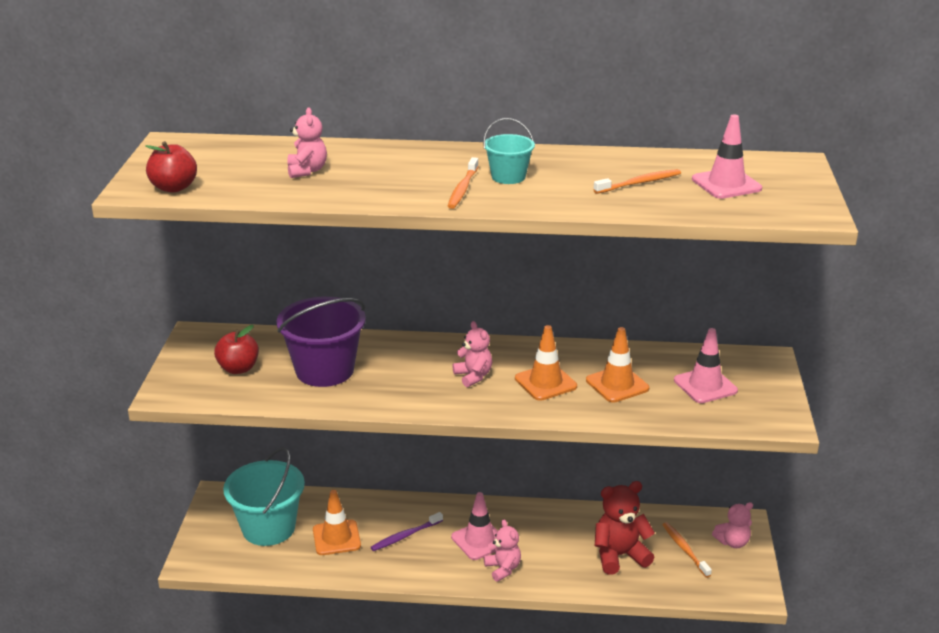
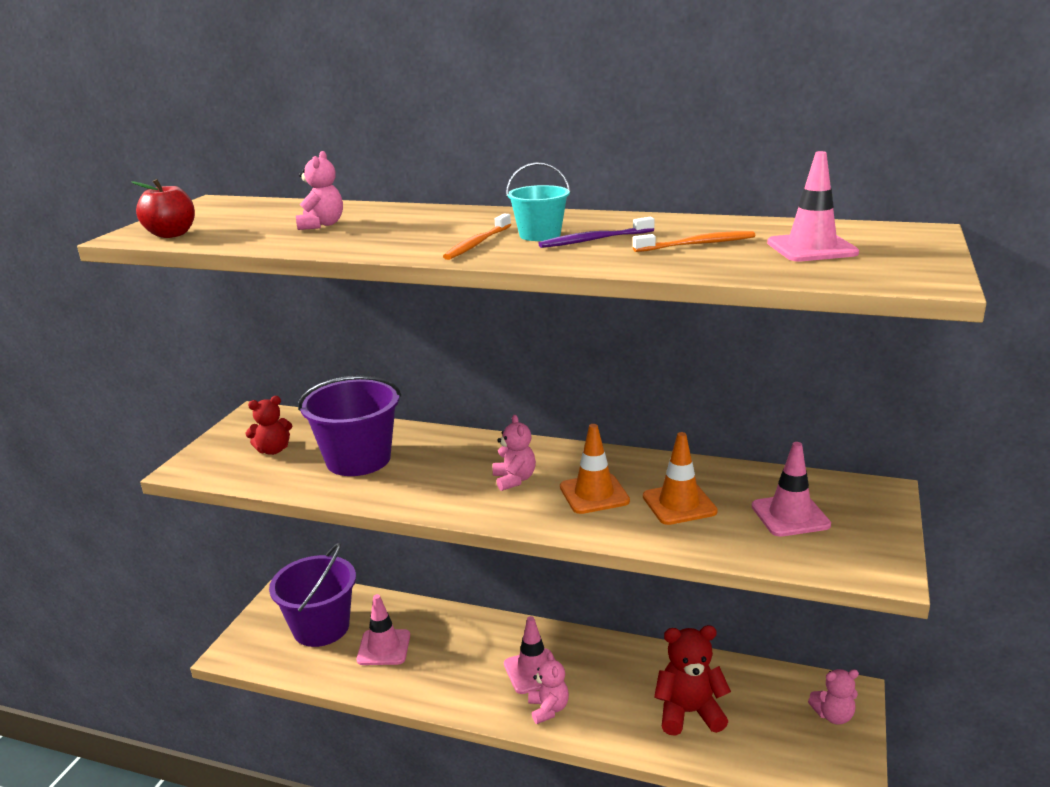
camera: 15 degrees right, 5 degrees down
red apple [214,325,259,374] -> red teddy bear [246,396,292,455]
turquoise bucket [223,447,305,546] -> purple bucket [269,543,356,647]
orange traffic cone [313,490,361,555] -> pink traffic cone [357,594,410,665]
purple toothbrush [371,512,443,551] -> purple toothbrush moved to [538,217,655,248]
orange toothbrush [662,522,712,578] -> none

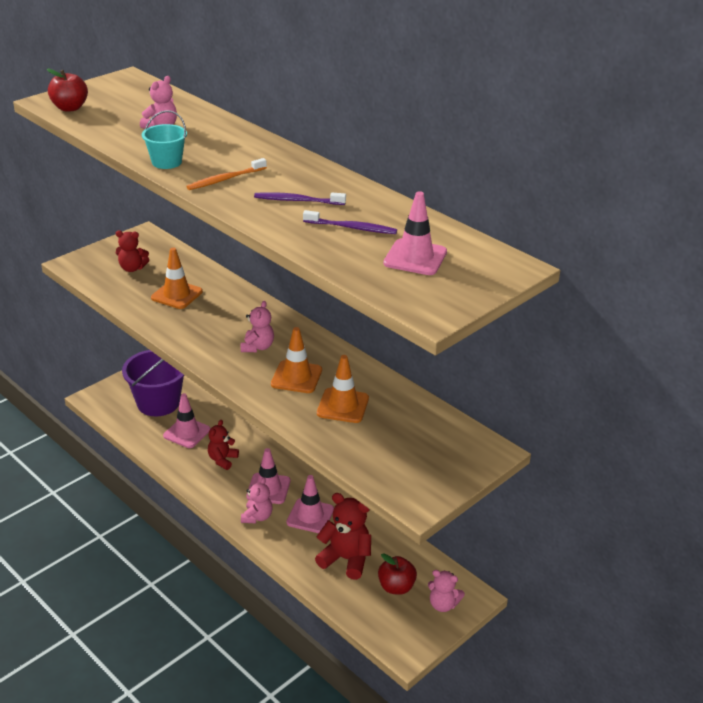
camera: 25 degrees right, 10 degrees up
purple bucket [298,376,401,476] -> orange traffic cone [151,248,203,309]
turquoise bucket [506,162,571,241] -> turquoise bucket moved to [142,110,187,169]
orange toothbrush [633,231,755,252] -> purple toothbrush [303,210,397,234]
pink traffic cone [752,442,831,537] -> pink traffic cone moved to [286,475,334,533]
none -> red teddy bear [208,420,239,470]
none -> red apple [378,553,417,595]

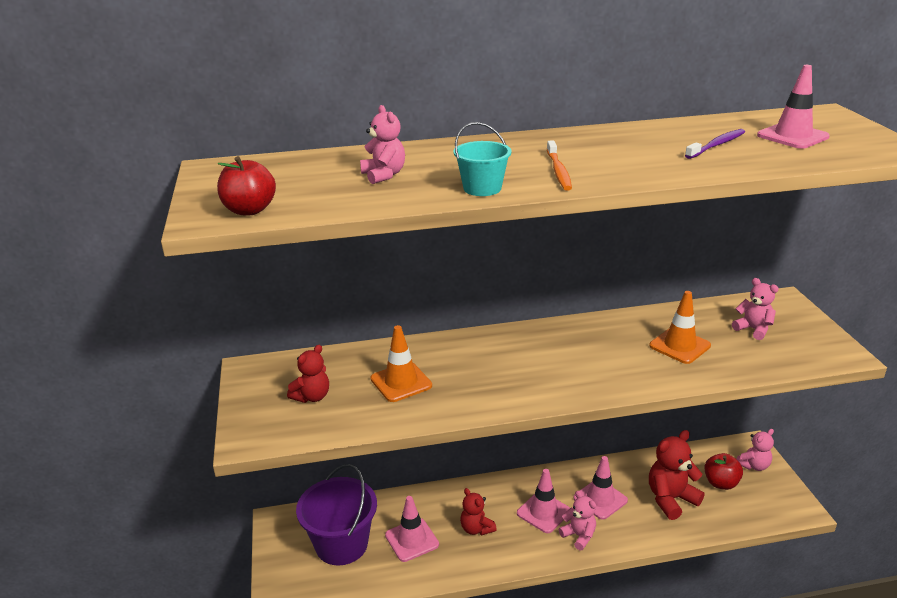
camera: 55 degrees left, 5 degrees down
pink teddy bear [241,301,274,352] -> pink teddy bear moved to [732,278,779,340]
purple toothbrush [254,192,346,205] -> none
orange traffic cone [271,327,322,393] -> none

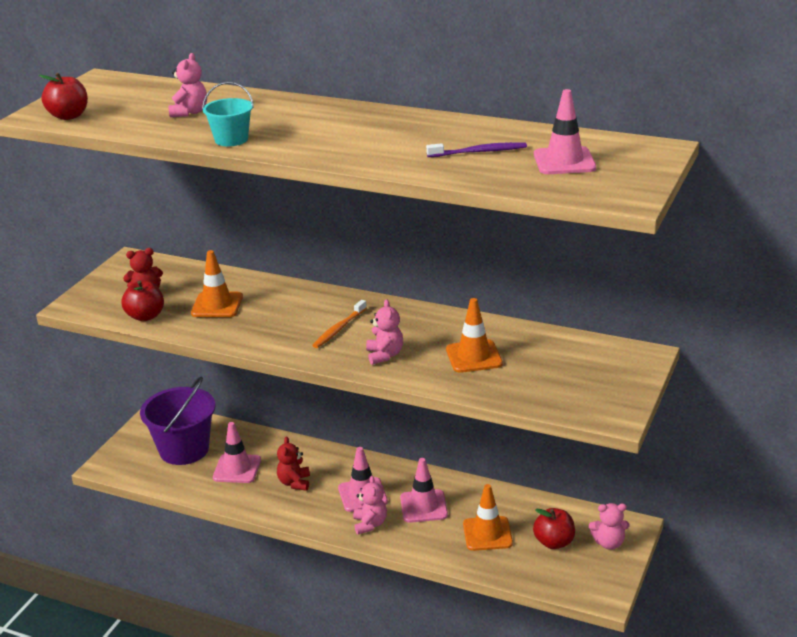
camera: 35 degrees right, 0 degrees up
orange toothbrush [547,140,572,191] -> orange toothbrush moved to [312,300,367,348]
red teddy bear [649,430,705,520] -> orange traffic cone [463,484,513,551]
pink teddy bear [732,278,779,340] -> pink teddy bear moved to [366,299,403,365]
none -> red apple [122,280,164,321]

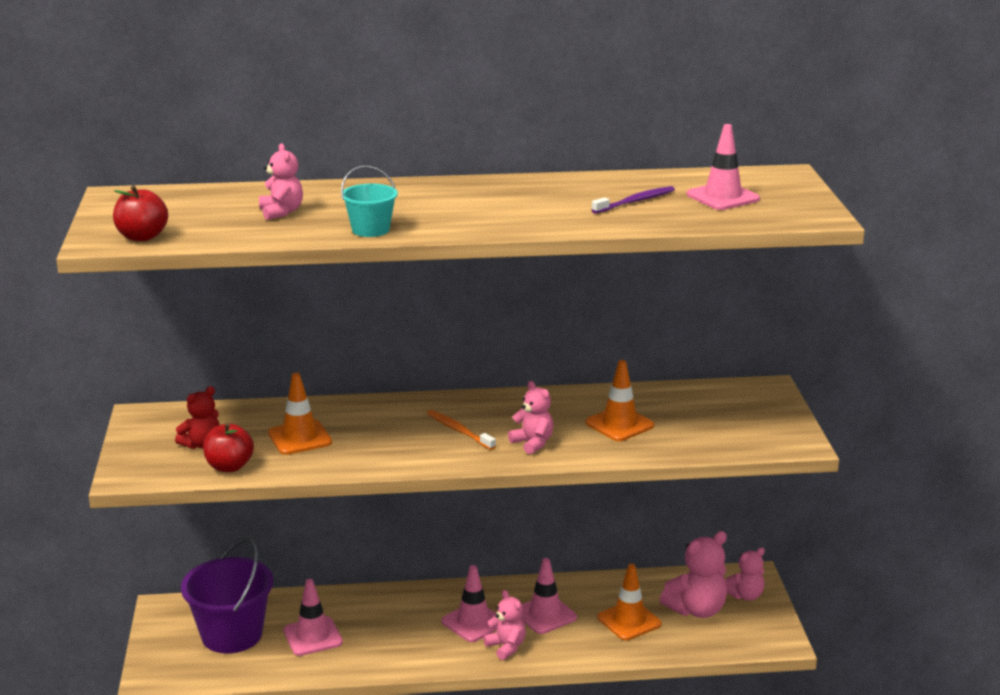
camera: 30 degrees left, 5 degrees down
red teddy bear [277,437,310,491] -> none
orange toothbrush [312,300,367,348] -> orange toothbrush turned 135 degrees clockwise [427,410,496,450]
red apple [533,508,575,549] -> pink teddy bear [660,531,727,618]

